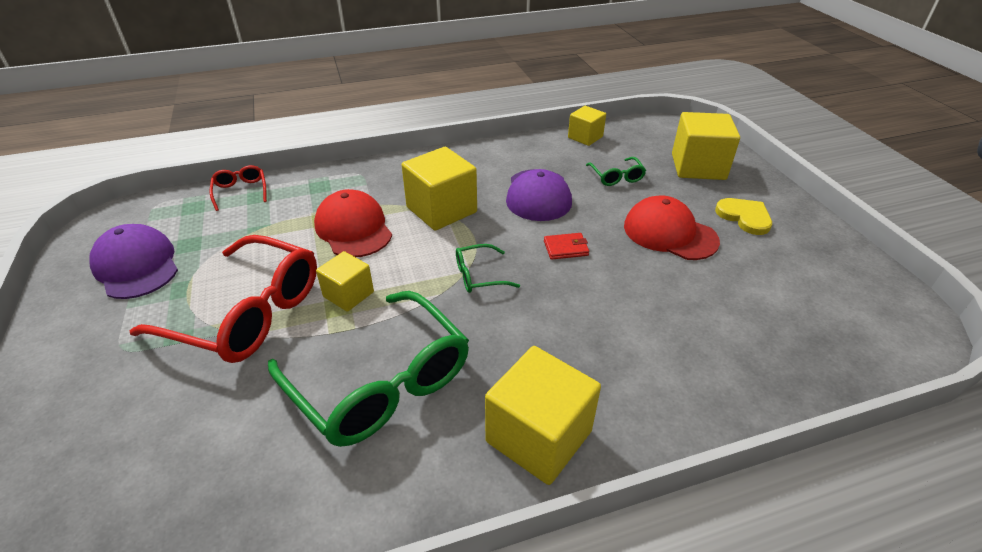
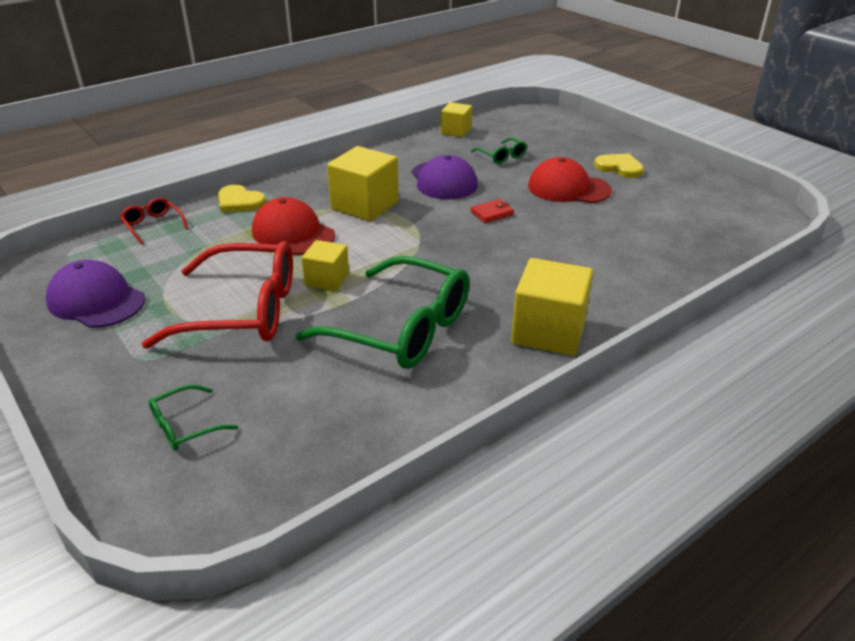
camera: 20 degrees left, 5 degrees down
green glasses [456,244,520,293] -> green glasses moved to [149,385,239,451]
yellow cube [672,112,740,180] -> none
none -> yellow heart [218,185,266,213]

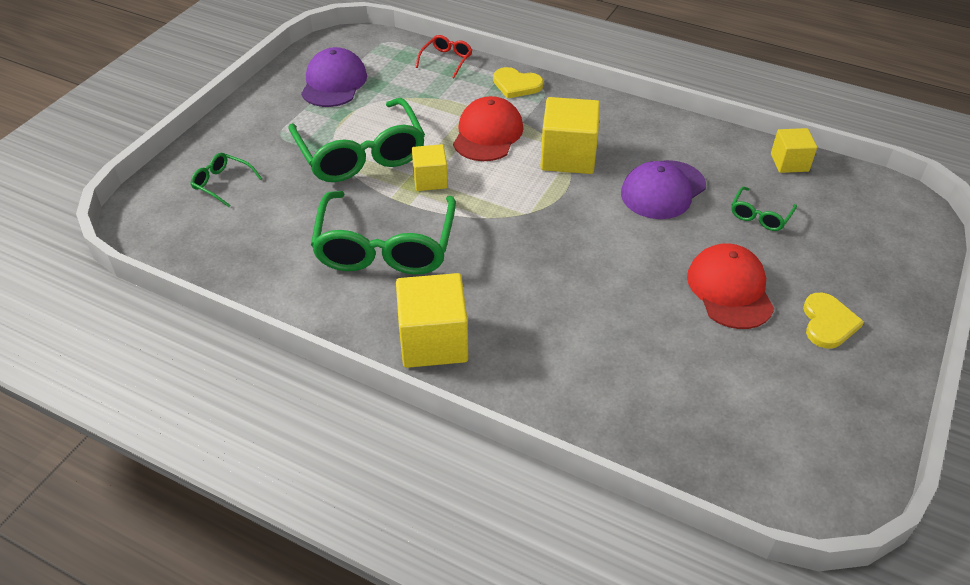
camera: 65 degrees right, 10 degrees up
red glasses [142,241,293,349] -> green glasses [288,98,425,182]
yellow heart [218,185,266,213] -> yellow heart turned 75 degrees counterclockwise [493,67,544,99]
red wallet [471,199,514,223] -> none

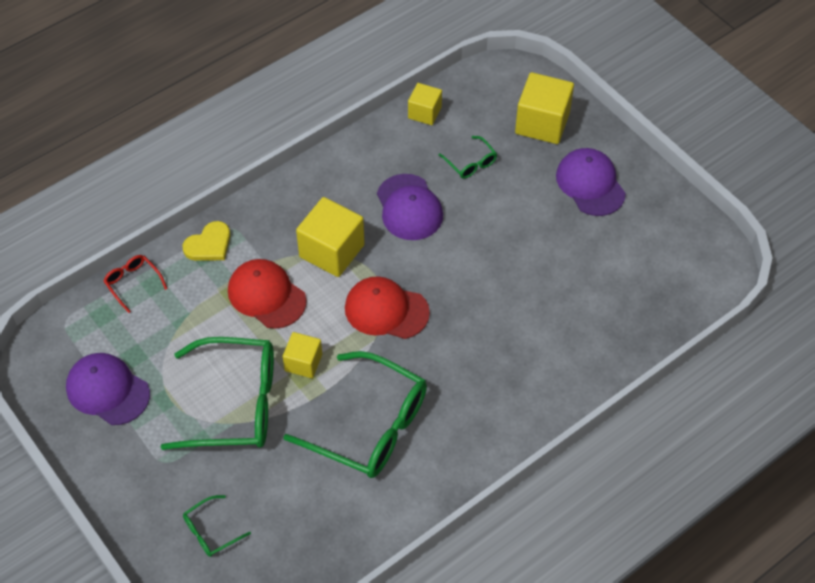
camera: 65 degrees left, 10 degrees up
yellow cube [396,273,468,368] -> yellow cube moved to [515,72,574,144]
red cap [687,243,774,329] -> red cap moved to [345,276,430,339]
yellow heart [803,293,864,349] -> purple cap [556,148,626,216]

